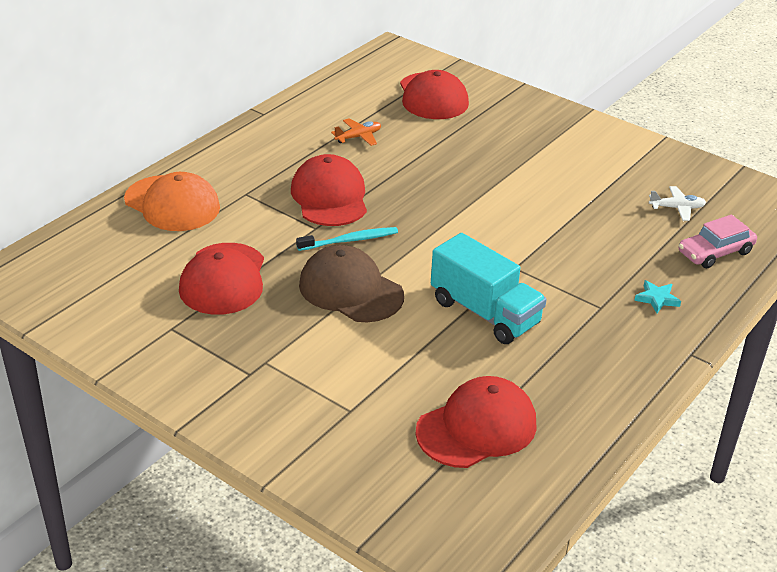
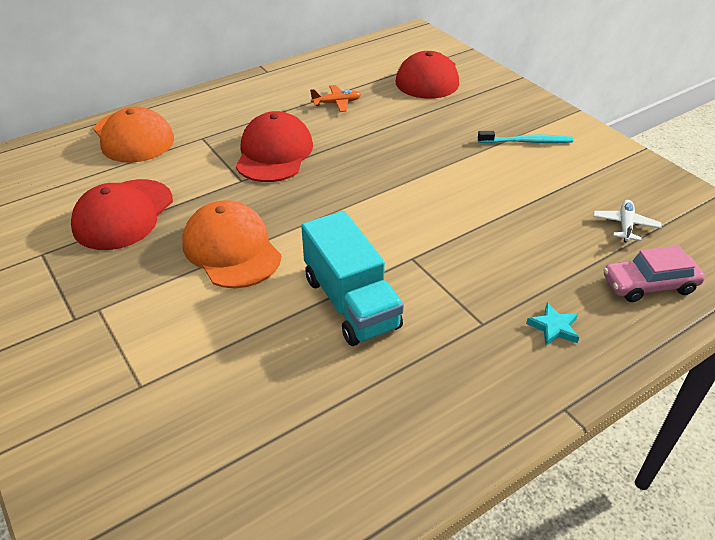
camera: 20 degrees right, 5 degrees up
turquoise toothbrush [296,227,398,251] -> turquoise toothbrush moved to [478,131,573,143]
brown cap [299,245,404,322] -> orange cap [182,200,281,288]
red cap [415,376,537,468] -> none
white plane [649,186,706,221] -> white plane turned 90 degrees counterclockwise [593,200,662,242]

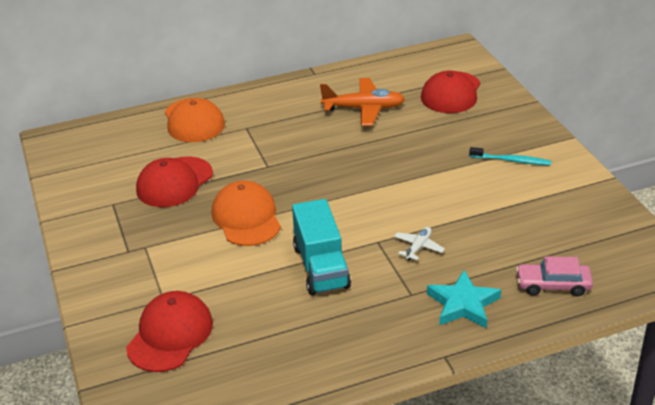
camera: 15 degrees right, 5 degrees down
red cap [236,111,313,182] -> red cap moved to [126,291,213,372]
orange plane [310,85,361,112] -> orange plane [320,78,405,126], size x1.92
turquoise star [526,303,579,346] -> turquoise star [427,270,501,328], size x1.87
white plane [593,200,662,242] -> white plane moved to [394,227,445,261]

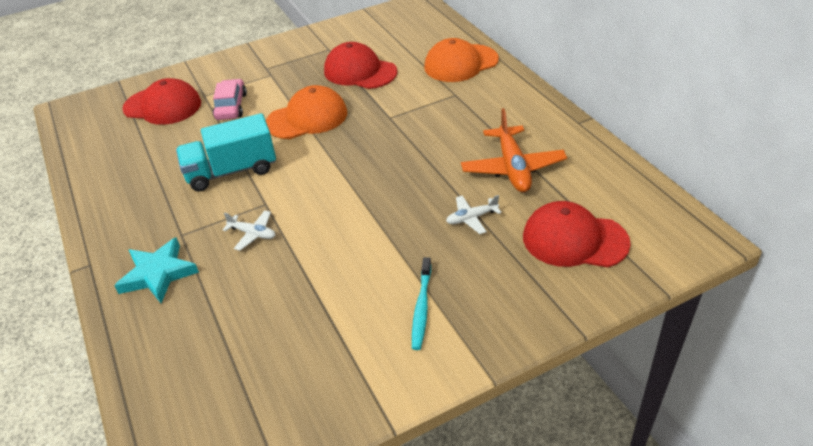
camera: 85 degrees right, 5 degrees up
pink car [516,256,593,296] -> pink car moved to [213,79,247,120]
none -> white plane [446,195,502,234]

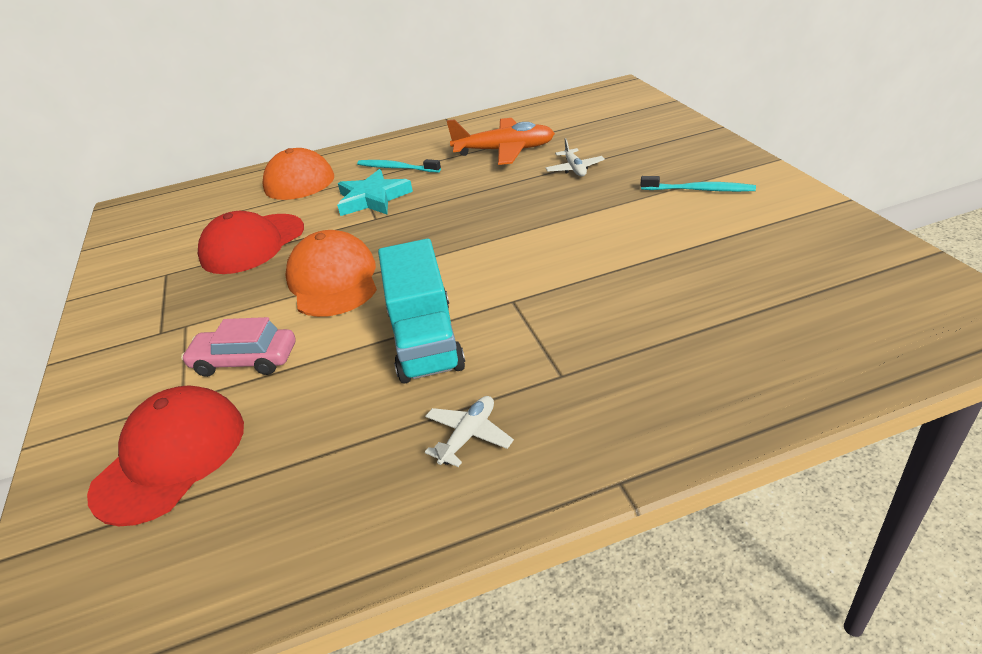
camera: 80 degrees left, 5 degrees down
turquoise star [114,237,199,303] -> turquoise star moved to [337,169,413,216]
white plane [223,210,275,251] -> white plane moved to [425,396,514,467]
red cap [523,201,631,267] -> none
none -> turquoise toothbrush [357,159,441,172]

